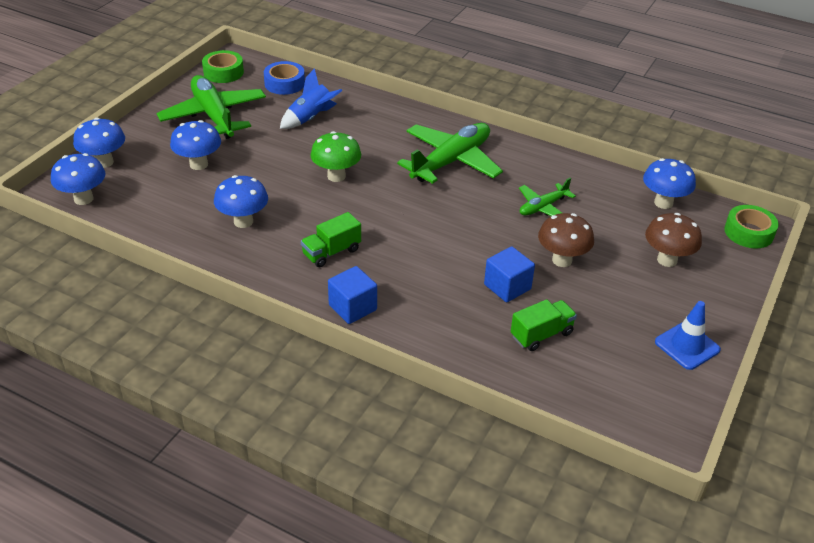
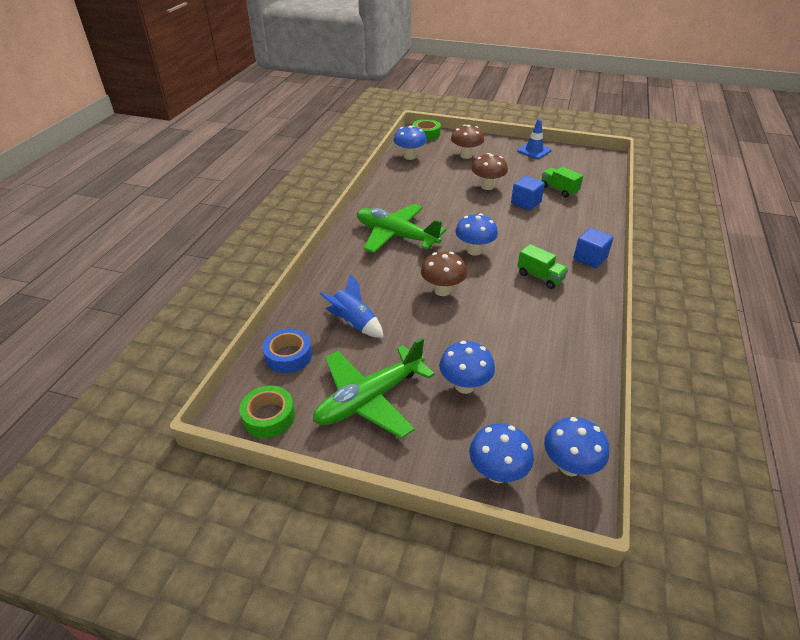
camera: 100 degrees left, 0 degrees up
blue mushroom [214,175,268,228] -> blue mushroom moved to [455,213,498,256]
green mushroom [310,131,361,182] -> brown mushroom [421,252,467,296]
green plane [519,178,576,216] -> none

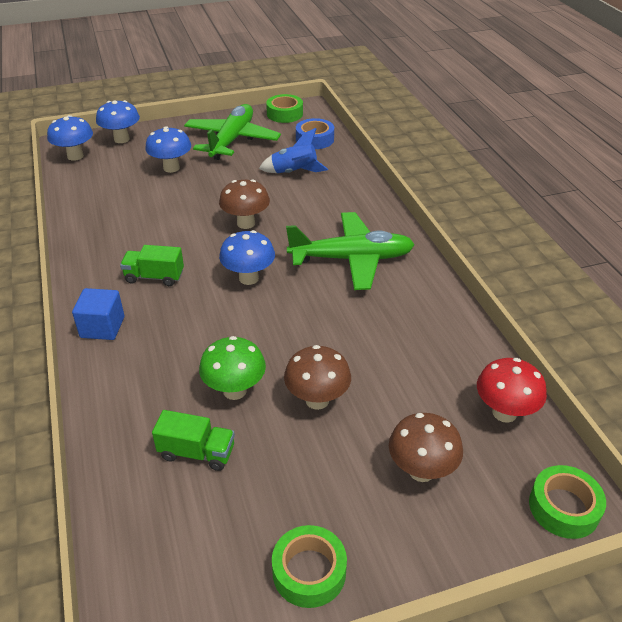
camera: 145 degrees right, 0 degrees up
blue mushroom [393,125,427,160] -> red mushroom [477,358,547,423]
blue cube [511,176,545,211] -> green mushroom [199,336,266,400]
blue traffic cone [517,119,552,159] -> green tape [272,525,347,608]

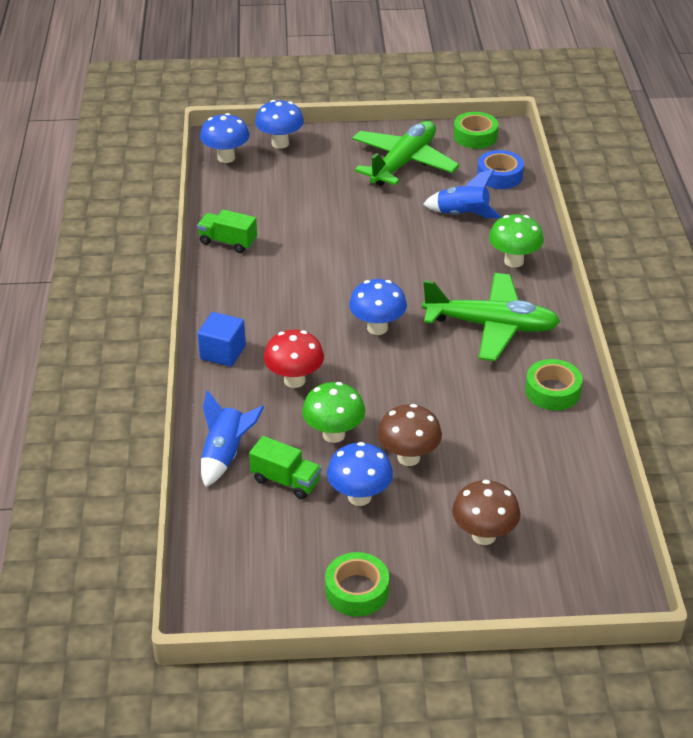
camera: 15 degrees right, 0 degrees up
green truck [120,245,184,286] -> green truck moved to [197,210,257,253]
blue mushroom [145,126,191,173] -> blue mushroom moved to [327,442,393,506]
brown mushroom [219,179,270,229] -> none
red mushroom [477,358,547,423] -> red mushroom moved to [264,330,324,388]
green tape [529,465,606,539] -> green tape moved to [525,359,583,411]
none -> blue rocket [201,390,264,487]
none -> green mushroom [489,214,544,268]

